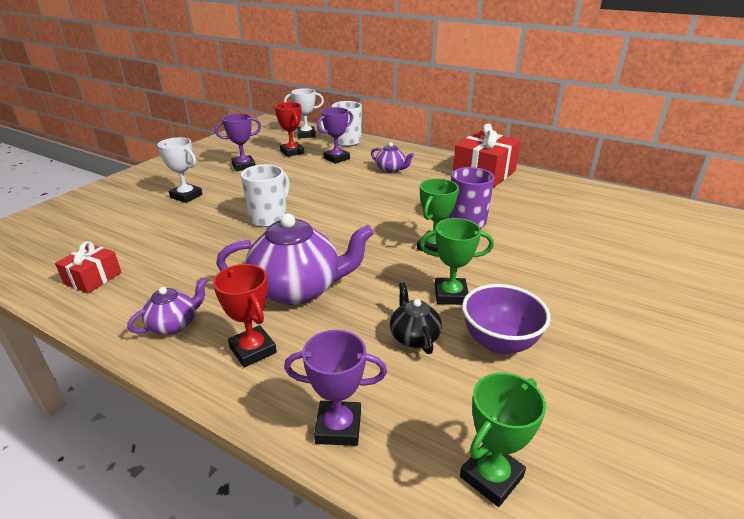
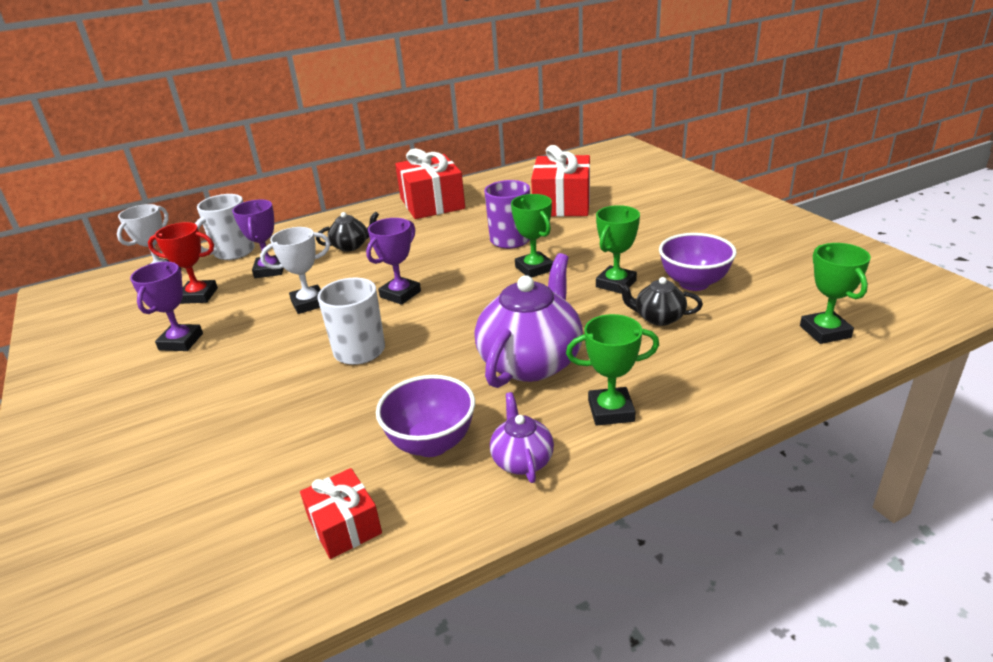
camera: 55 degrees left, 0 degrees up
white trophy [157,137,202,203] -> white trophy moved to [260,227,330,314]
red trophy [213,264,277,368] -> green trophy [566,314,659,426]
purple trophy [284,330,387,446] -> purple trophy moved to [366,218,421,305]
purple teapot [371,142,414,173] -> black teapot [316,212,379,251]
none -> purple bowl [376,375,475,457]
none -> red gift [531,145,590,217]

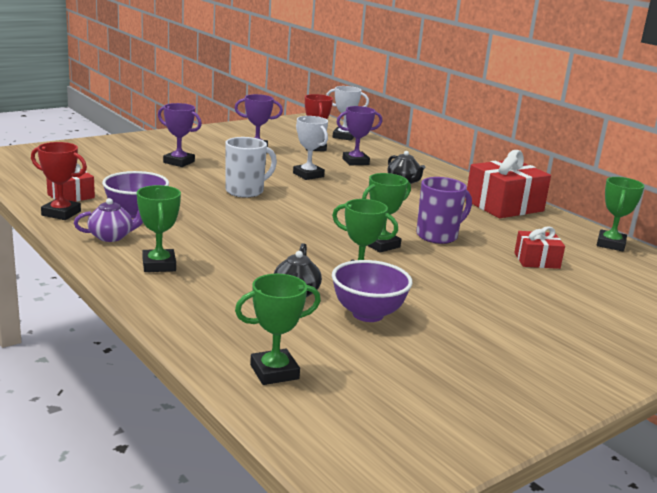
camera: 75 degrees right, 10 degrees down
white mug [195,194,255,260] -> none
purple trophy [366,218,421,305] -> purple trophy moved to [158,103,202,167]
purple teapot [475,253,583,388] -> none
red gift [531,145,590,217] -> red gift [514,226,565,269], size x0.55
none -> red trophy [31,142,87,220]
none -> green trophy [597,177,645,252]

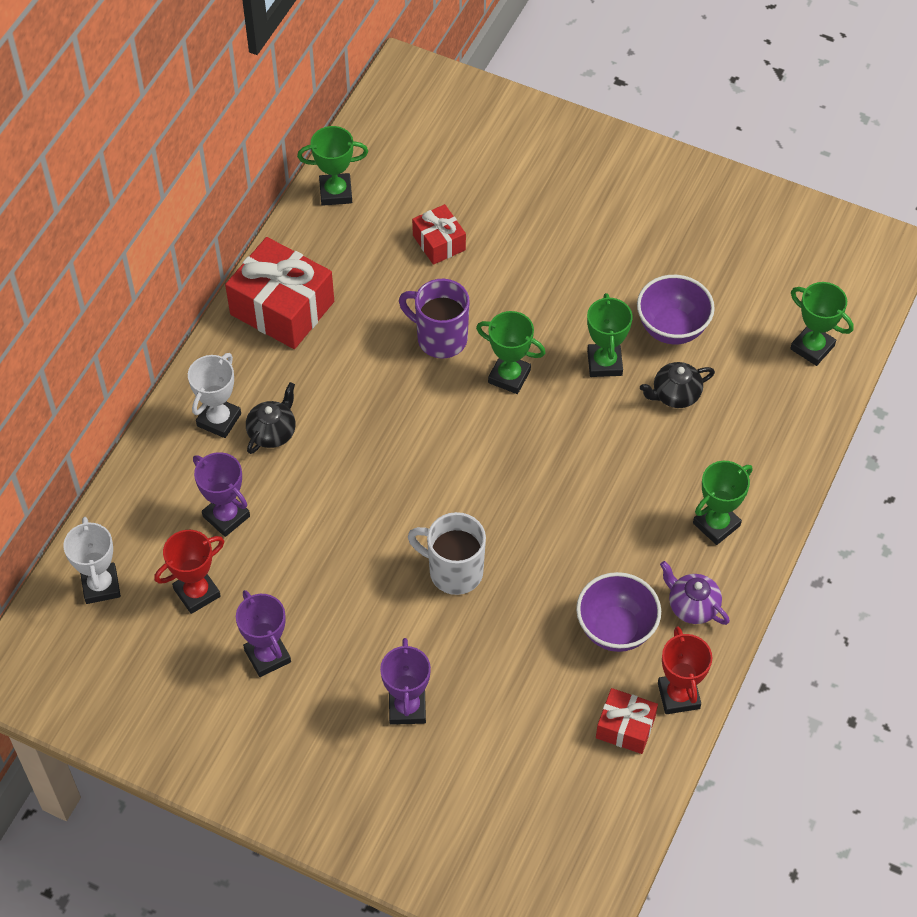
camera: 115 degrees left, 35 degrees up
white trophy [293,116,328,180] -> white trophy moved to [188,353,241,438]

